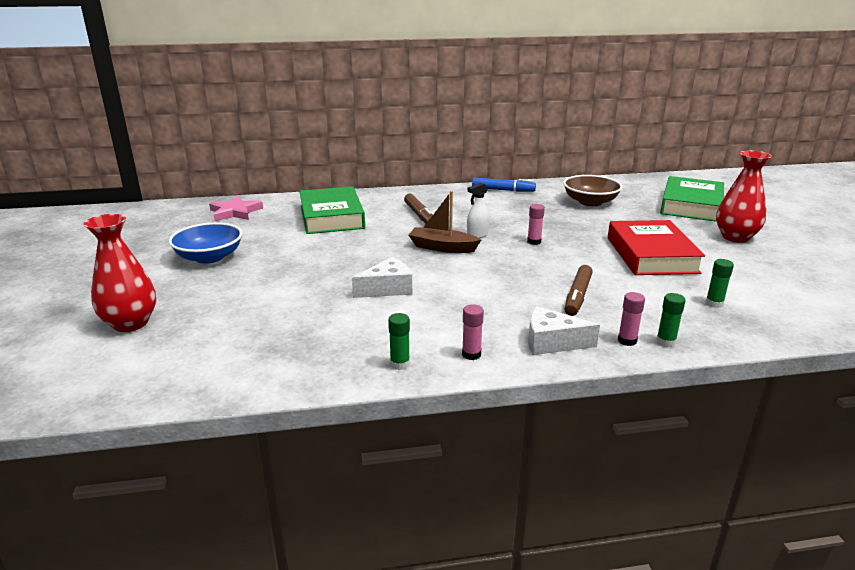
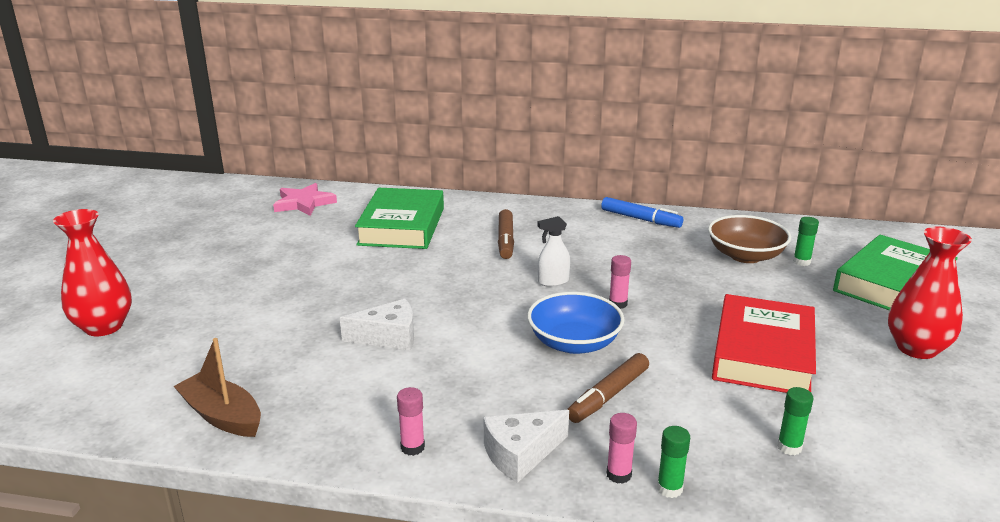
camera: 20 degrees right, 0 degrees up
blue bowl [169,222,243,264] -> blue bowl moved to [527,292,625,354]
green glue stick [388,313,410,370] -> green glue stick moved to [793,217,819,266]
brown boat [409,191,481,253] -> brown boat moved to [174,338,261,437]
white cheese [528,306,600,355] -> white cheese turned 60 degrees counterclockwise [484,410,569,483]

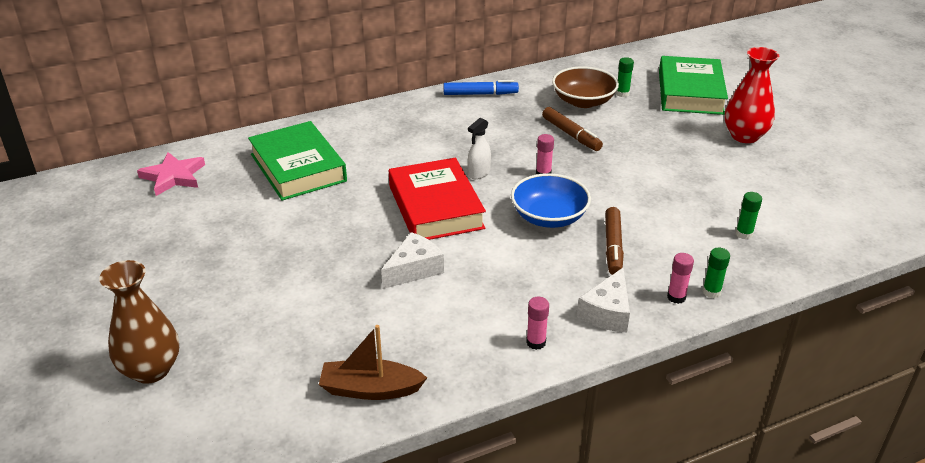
camera: 35 degrees left, 10 degrees up
red vase [53,209,132,336] -> brown vase [99,260,179,384]
brown marker [498,209,514,259] -> brown marker moved to [542,107,603,151]
red book [712,294,816,393] -> red book moved to [389,158,486,240]

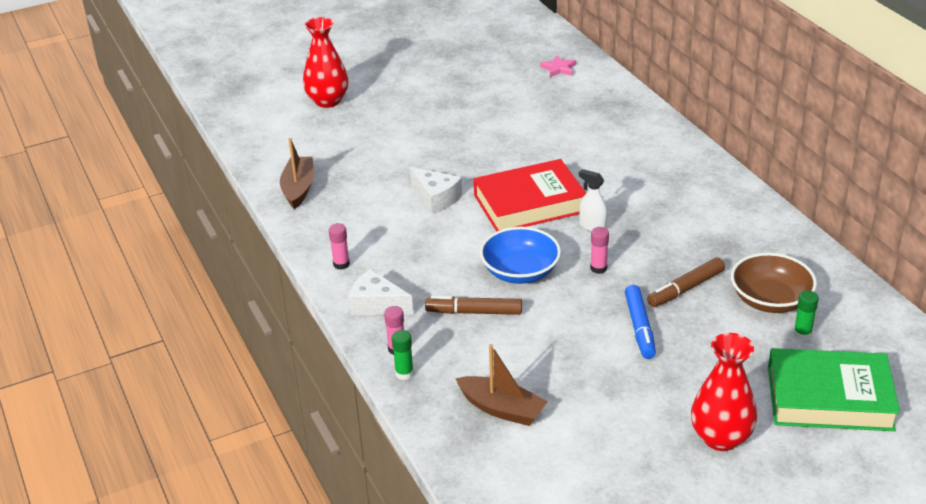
camera: 90 degrees right, 0 degrees up
brown vase [99,260,179,384] -> red vase [303,17,348,108]
pink star [137,152,205,196] -> pink star [540,55,576,77], size x0.64
green book [248,121,347,201] -> none
blue marker [443,80,519,95] -> blue marker moved to [625,285,656,359]
green glue stick [736,192,762,239] -> brown boat [455,344,548,426]

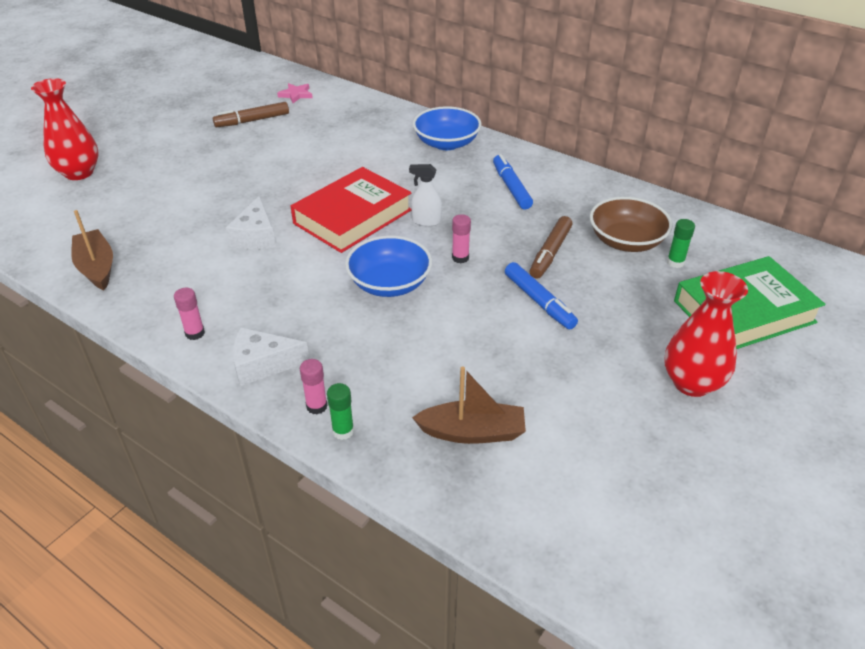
camera: 30 degrees left, 5 degrees up
white cheese [410,167,462,214] -> white cheese turned 75 degrees clockwise [226,196,276,249]
brown marker [425,296,522,315] -> brown marker moved to [213,102,289,127]
none -> blue bowl [413,106,481,150]
none -> blue marker [493,154,533,209]

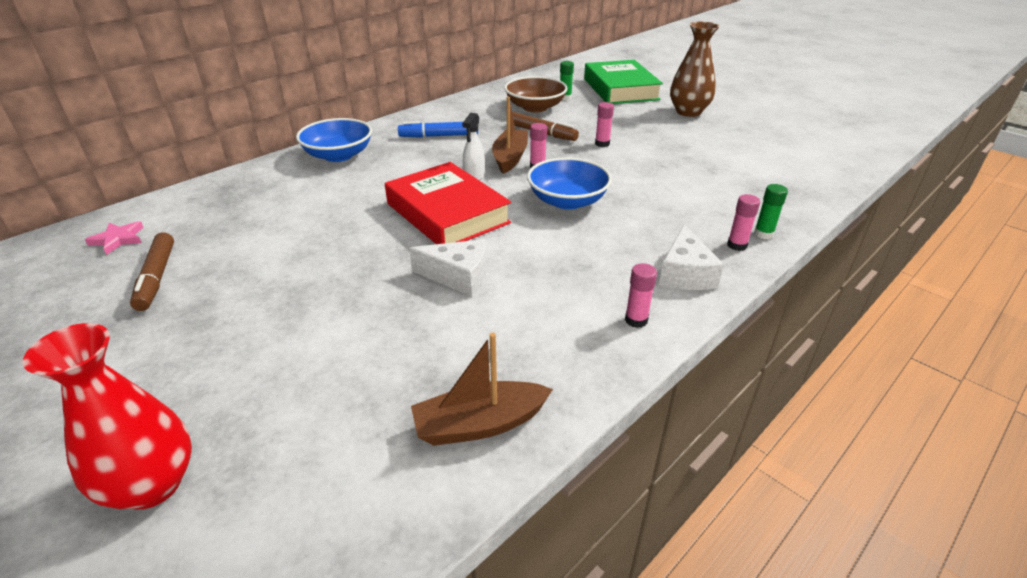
camera: 80 degrees left, 5 degrees down
brown boat [412,366,526,444] -> brown boat moved to [492,97,528,174]
blue marker [505,262,578,329] -> pink glue stick [595,102,614,147]
red vase [664,271,748,397] -> brown vase [670,21,720,117]

